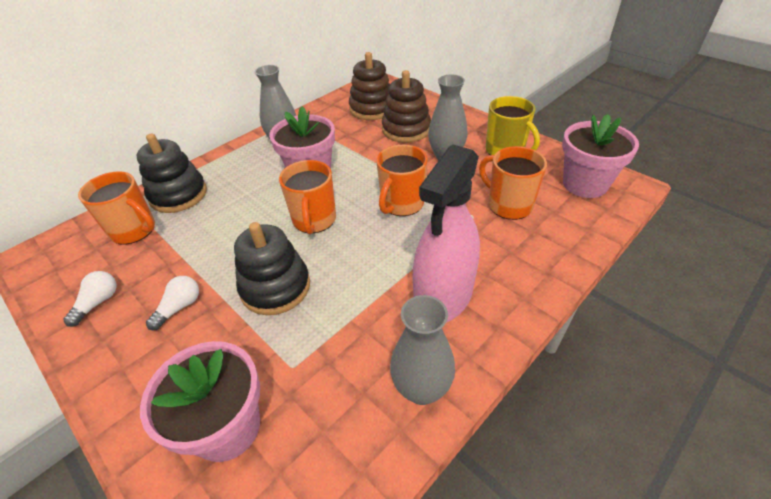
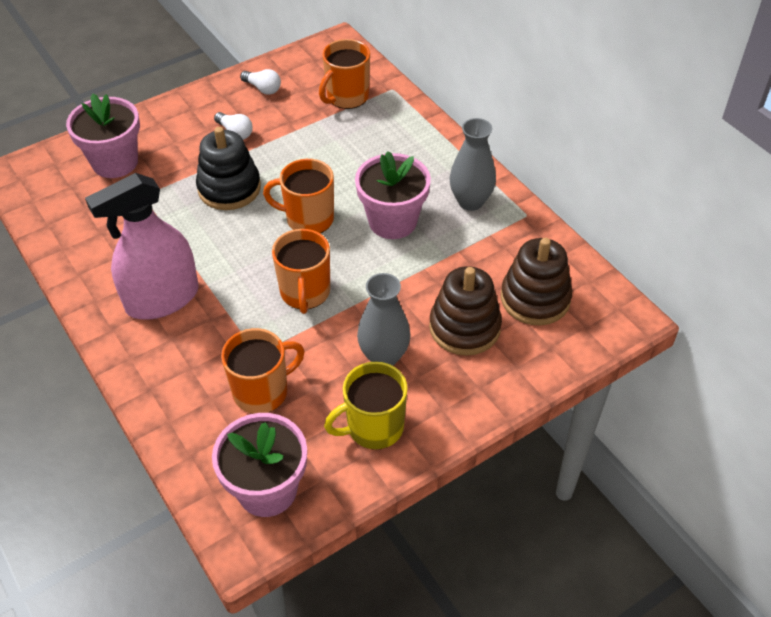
camera: 100 degrees right, 5 degrees up
black stacking toy [137,134,207,213] -> none
orange mug [376,145,428,216] -> orange mug turned 135 degrees counterclockwise [272,229,330,314]
grey vase [390,295,455,405] -> none
pink spray bottle [413,144,480,323] -> pink spray bottle turned 75 degrees counterclockwise [85,173,199,319]

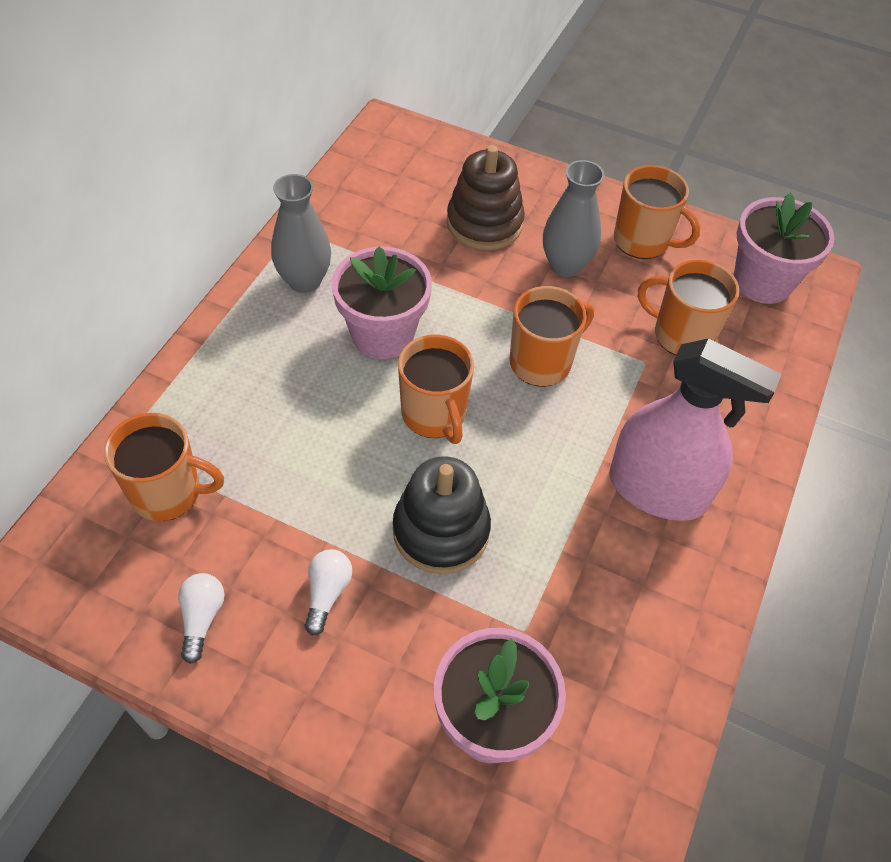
camera: 125 degrees left, 5 degrees up
yellow mug [324,362,408,450] -> orange mug [614,165,700,259]
brown stacking toy [501,238,572,325] -> none

